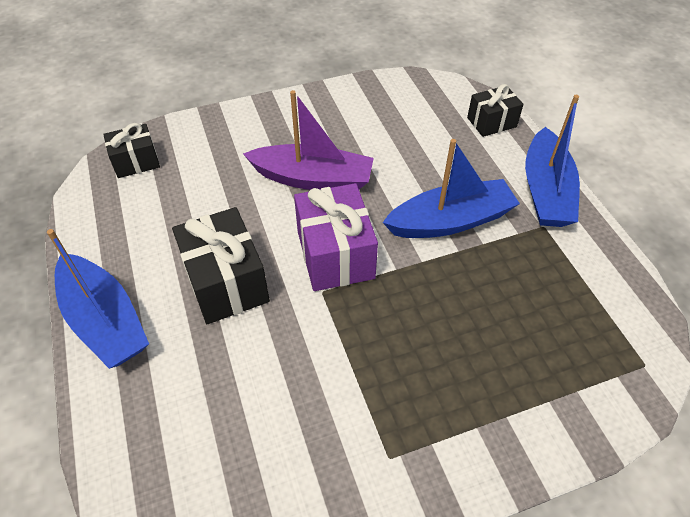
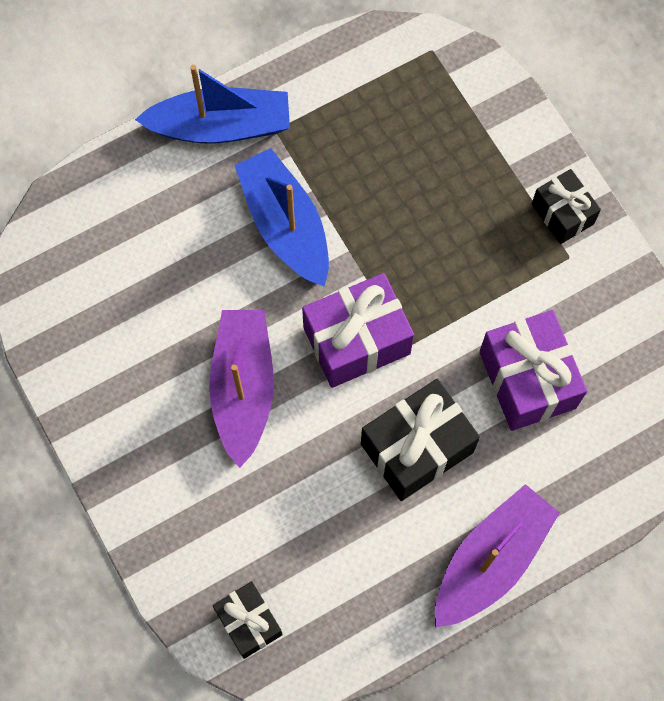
camera: 100 degrees left, 20 degrees up
blue boat [47,229,149,369] -> purple boat [435,484,560,627]
black gift [467,84,524,137] -> black gift moved to [532,169,601,244]
none -> purple gift [479,310,587,431]

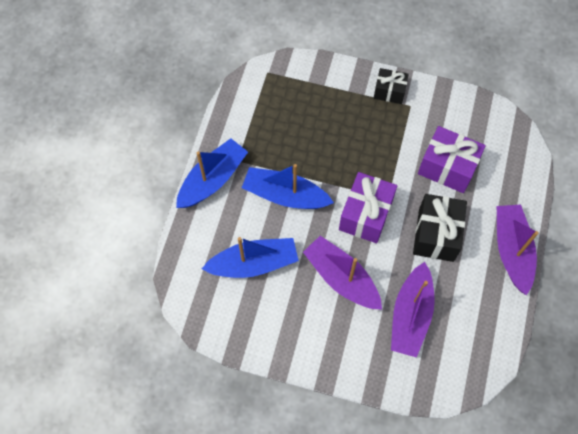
camera: 45 degrees left, 5 degrees down
black gift [212,581,283,659] -> none
none -> blue boat [202,237,299,278]
none -> purple boat [391,262,435,358]

